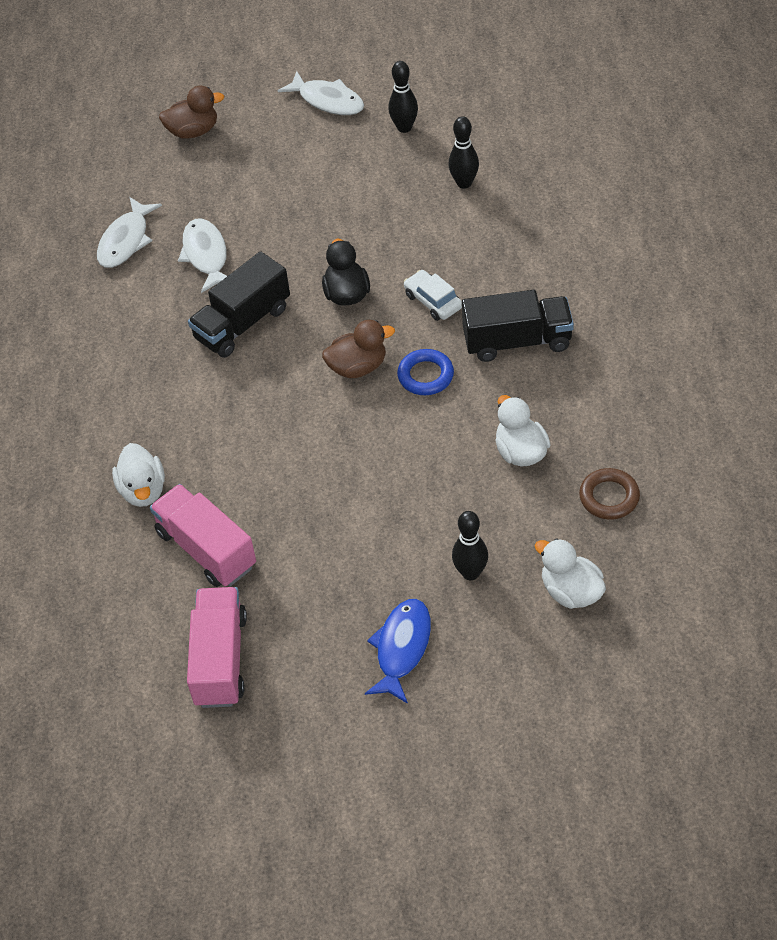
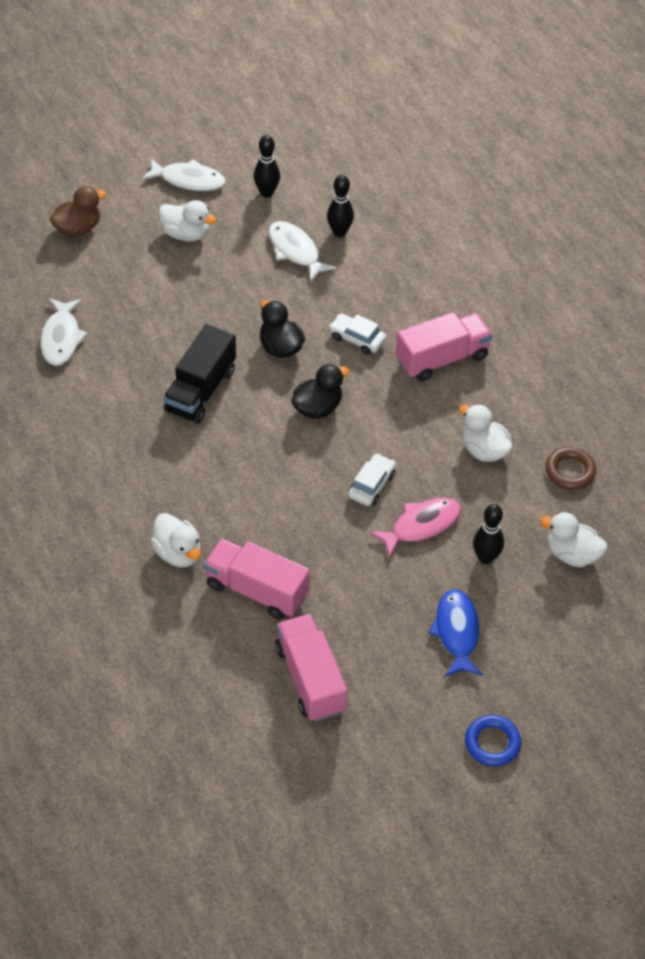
camera: 25 degrees left, 0 degrees up
white fish [178,218,227,293] -> white fish moved to [268,221,336,282]
brown duck [322,320,395,378] -> black duck [291,364,349,419]
blue ring [397,349,454,395] -> blue ring moved to [465,715,521,767]
black truck [462,290,574,362] -> pink truck [396,312,492,382]
none -> white duck [158,200,216,242]
none -> white car [348,453,396,506]
none -> pink fish [370,498,461,559]

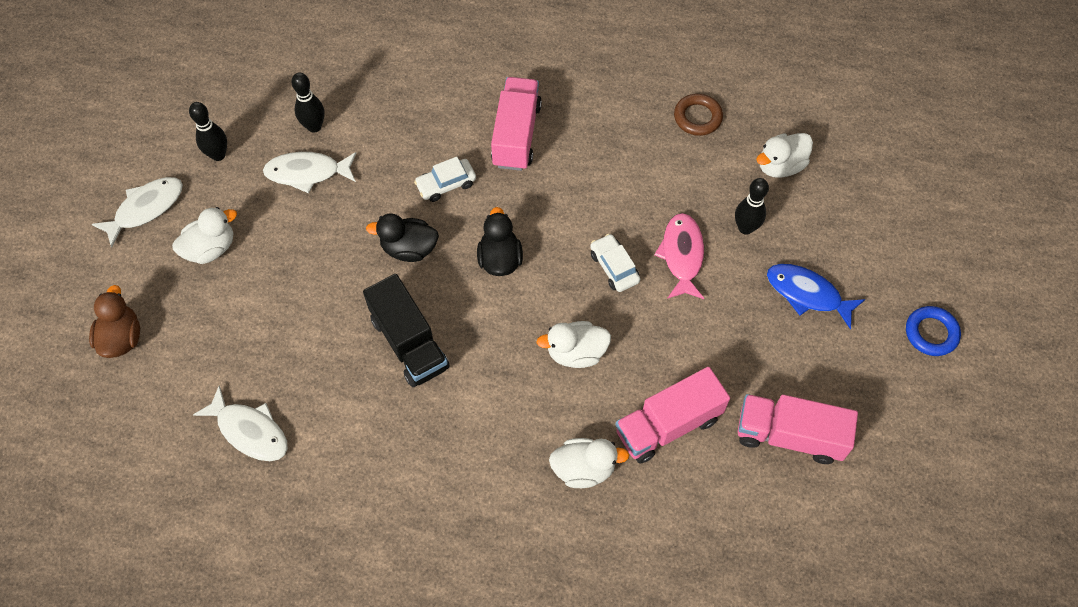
camera: 55 degrees left, 10 degrees up
white duck [459,404,512,462] -> white duck moved to [536,321,611,368]

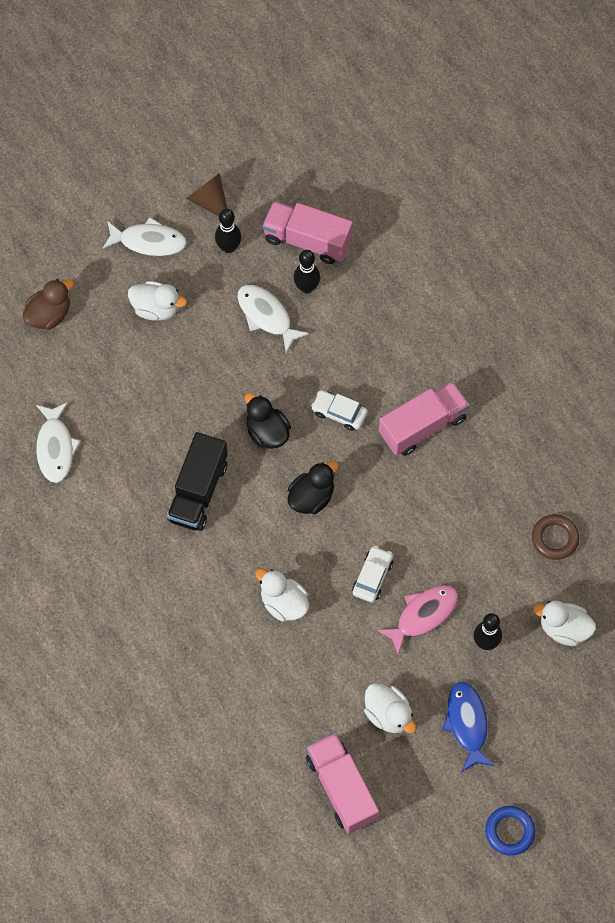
camera: 50 degrees right, 5 degrees up
white duck [549,438,629,488] -> white duck moved to [364,683,416,734]
pink truck [615,367,730,464] -> pink truck moved to [262,201,353,264]
none -> brown cone [186,173,227,217]

